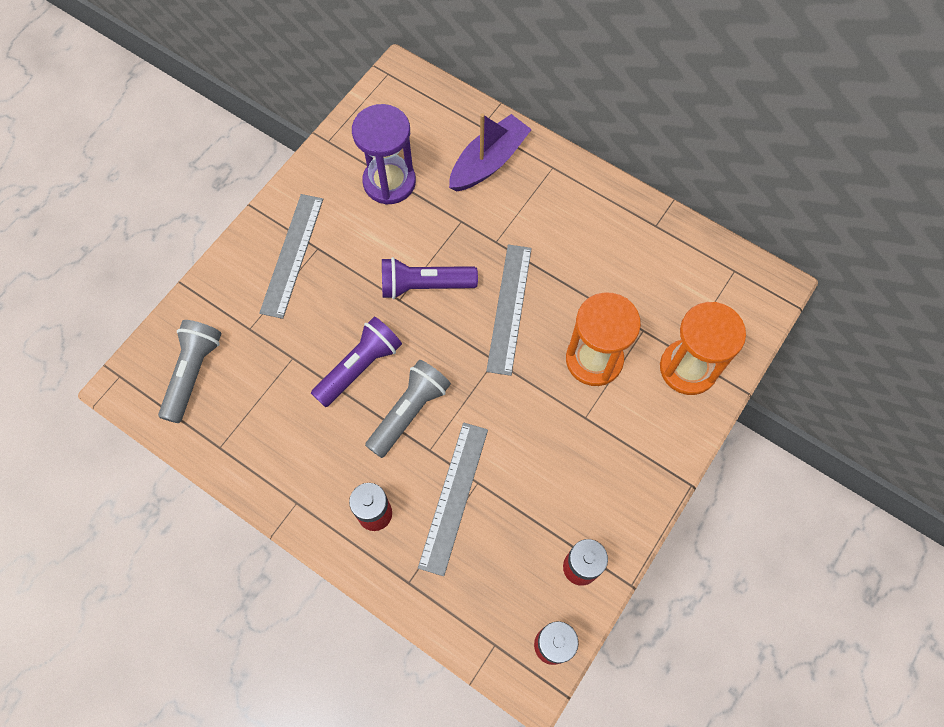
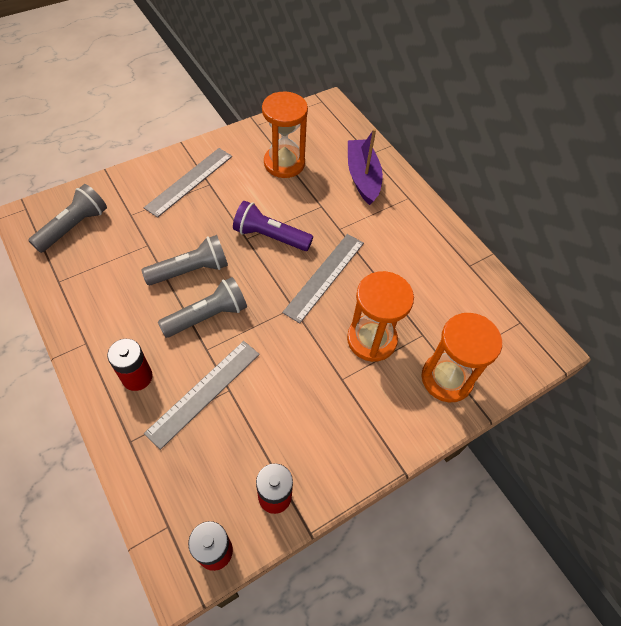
camera: 20 degrees right, 10 degrees down
purple flashlight [311,317,402,407] -> grey flashlight [141,235,228,285]
purple hourglass [352,104,416,205] -> orange hourglass [262,91,308,178]
purple boat [449,114,532,191] -> purple boat turned 75 degrees counterclockwise [348,129,383,205]

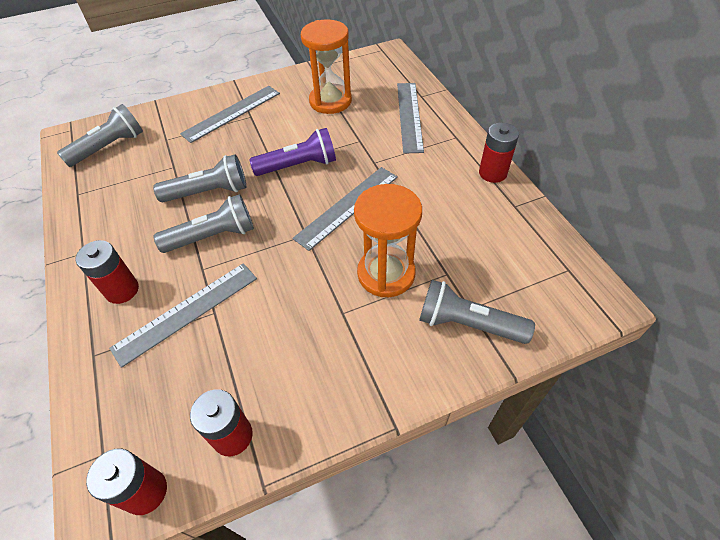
camera: 15 degrees right, 5 degrees down
purple flashlight [233,201,313,251] -> purple flashlight turned 135 degrees clockwise [249,128,336,176]
purple boat [348,129,383,205] -> grey ruler [397,83,424,153]
orange hourglass [422,313,502,402] -> grey flashlight [419,280,535,344]
none -> red battery [479,123,519,183]

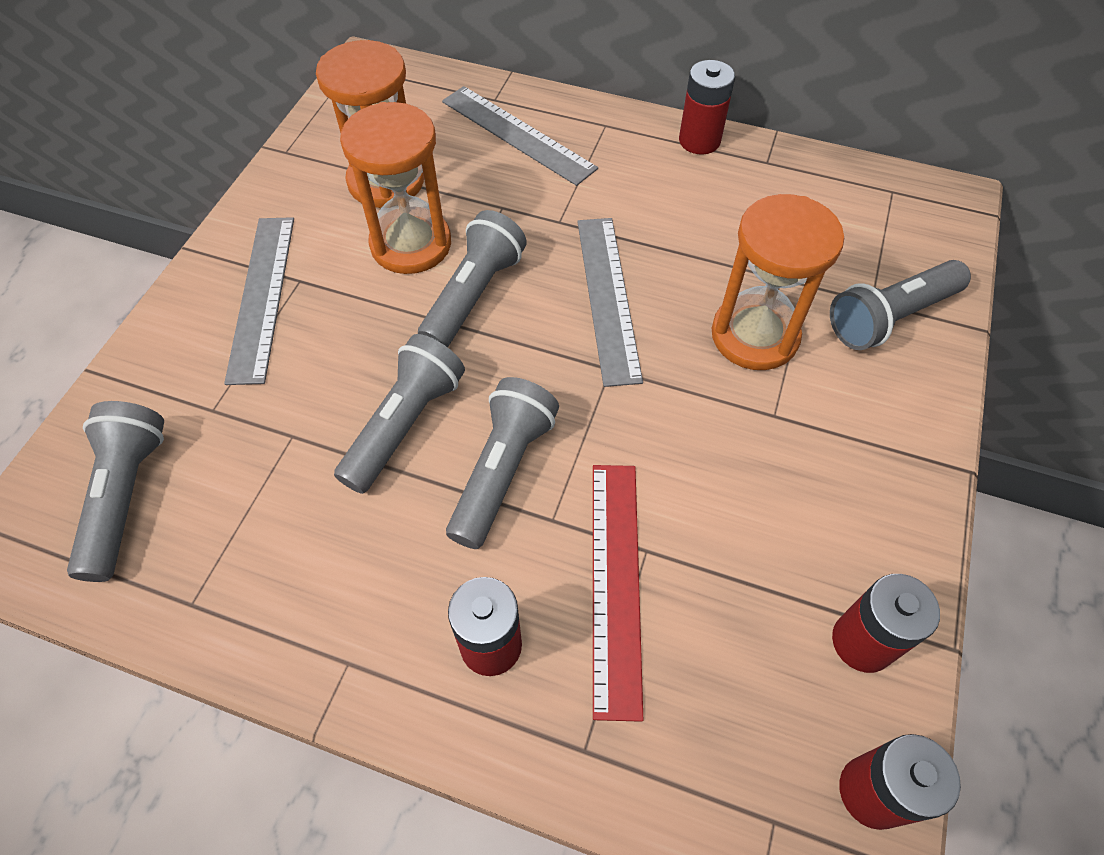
camera: 50 degrees left, 5 degrees up
grey ruler [109,263,257,368] -> red ruler [593,465,643,722]
purple flashlight [249,128,336,176] -> grey flashlight [418,210,527,347]
none -> orange hourglass [340,102,451,274]

